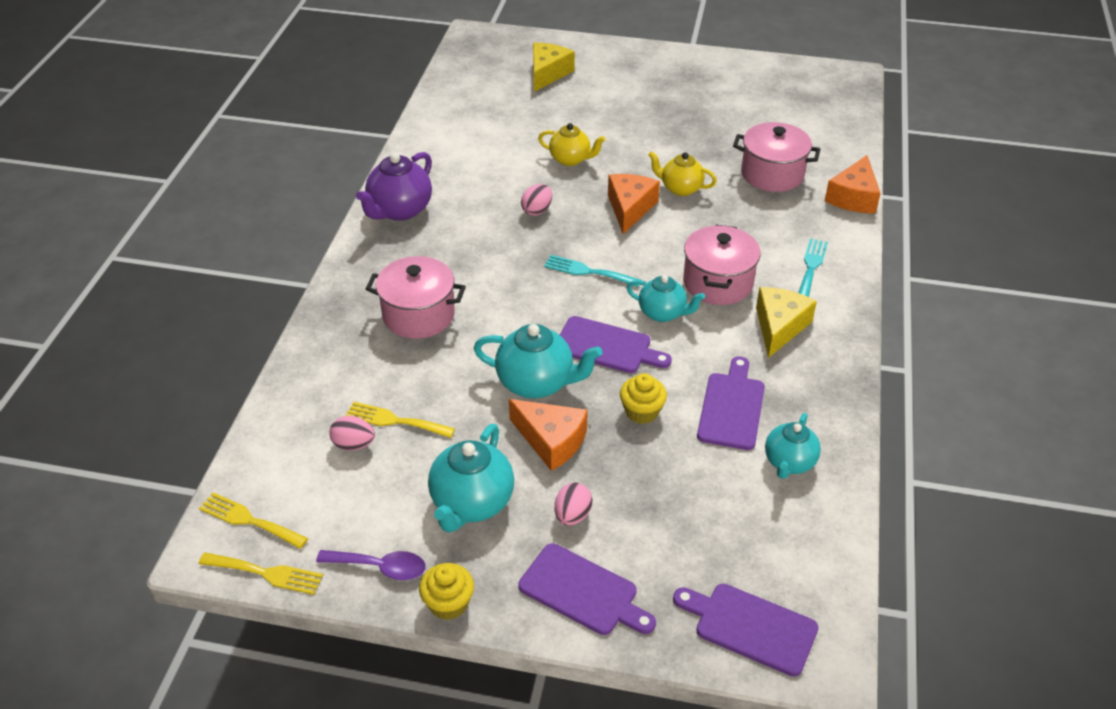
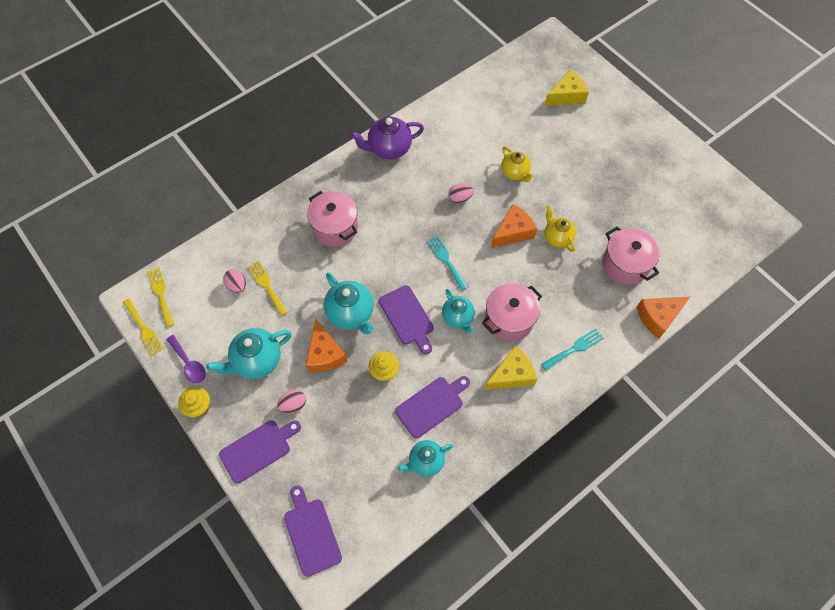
camera: 40 degrees right, 20 degrees up
purple cutting board [518,543,656,635] -> purple cutting board turned 105 degrees counterclockwise [219,420,301,484]

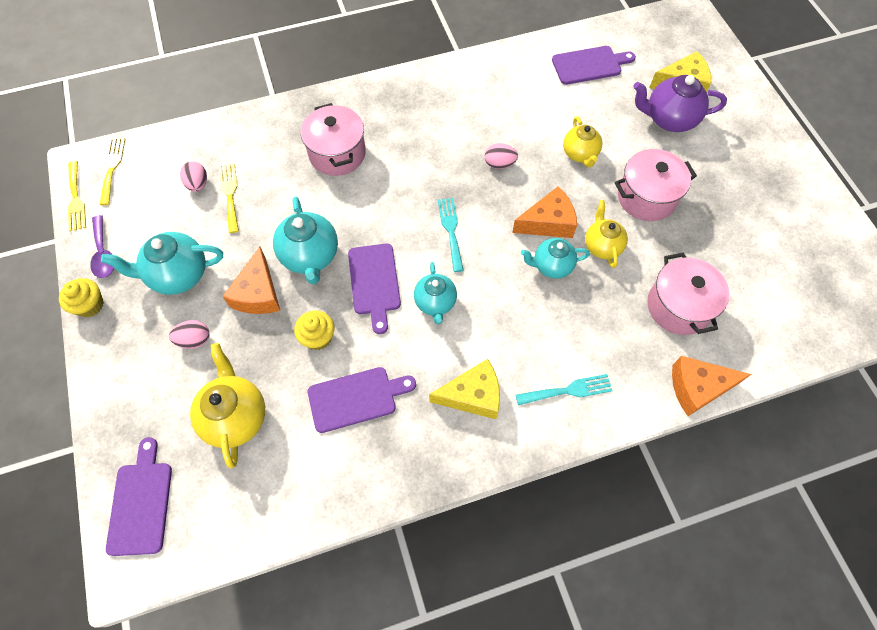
camera: 20 degrees right, 0 degrees up
purple cutting board [219,420,301,484] -> purple cutting board moved to [552,46,636,85]
purple teapot [350,116,424,159] -> purple teapot moved to [633,75,727,132]
turquoise teapot [397,440,453,477] -> turquoise teapot moved to [521,238,590,279]
pink pot [482,283,542,341] -> pink pot moved to [615,149,697,221]
none -> yellow teapot [190,343,265,468]

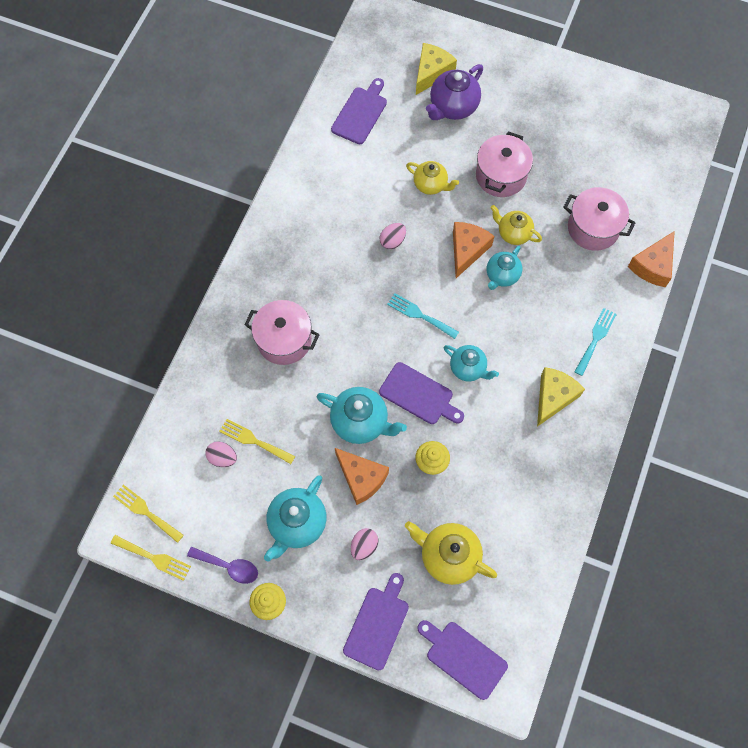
camera: 50 degrees left, 5 degrees up
purple cutting board [308,367,416,433] -> purple cutting board moved to [343,573,409,671]

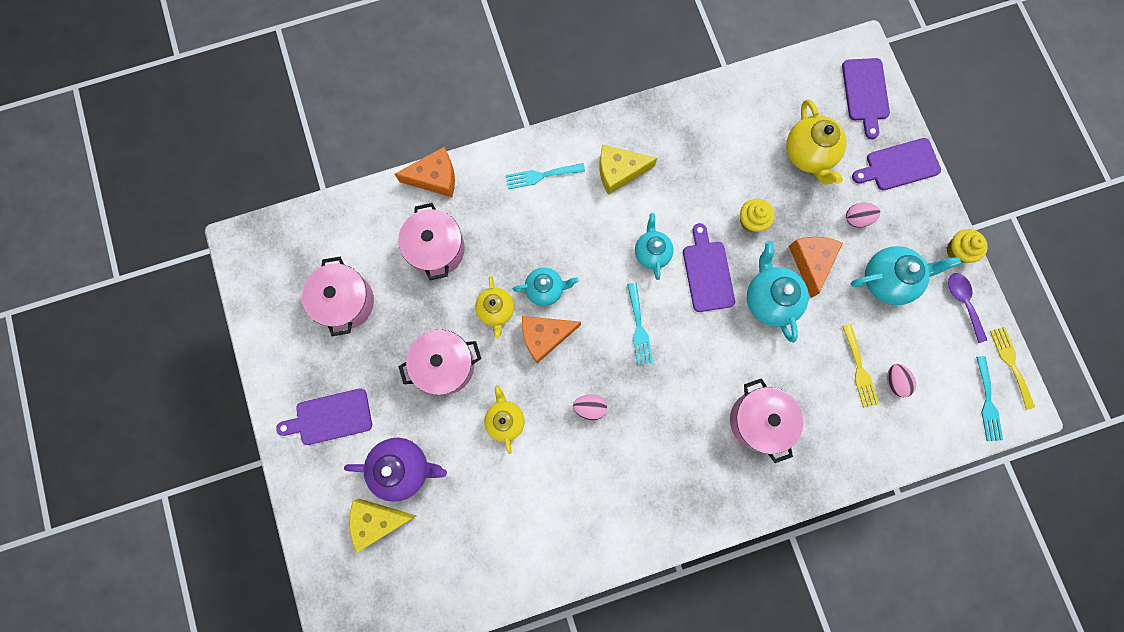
camera: 130 degrees left, 10 degrees up
yellow fork [113,484,184,543] -> turquoise fork [976,356,1003,441]
purple cutting board [331,78,387,144] -> purple cutting board moved to [276,389,372,445]
none -> pink pot [302,257,374,336]

